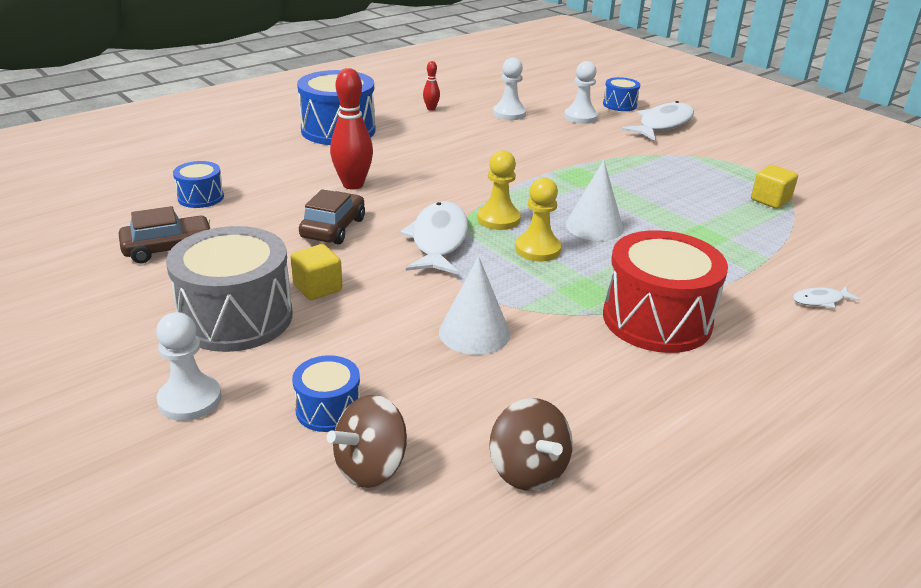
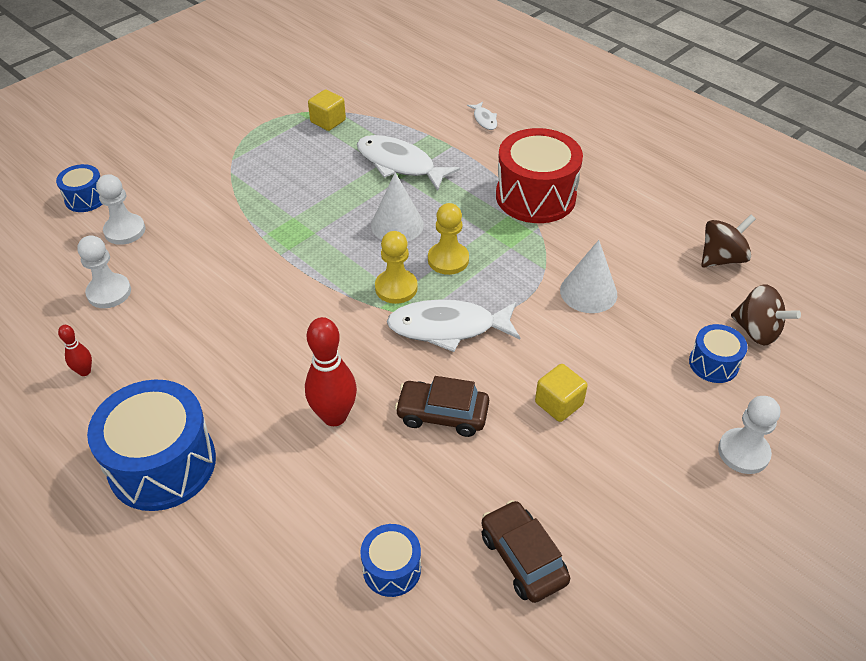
camera: 95 degrees left, 15 degrees up
grey drum [166,226,293,352] -> none
white fish [622,101,694,141] -> white fish moved to [357,135,460,191]

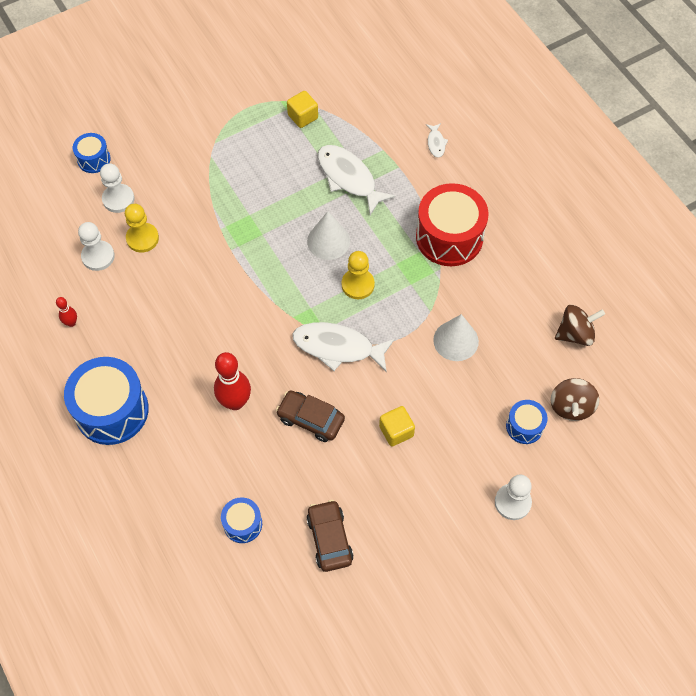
camera: 15 degrees right, 15 degrees up
yellow pawn [375,231,418,304] -> yellow pawn moved to [125,204,159,253]
brown spinning top [731,284,801,345] -> brown spinning top turned 45 degrees clockwise [551,378,600,421]

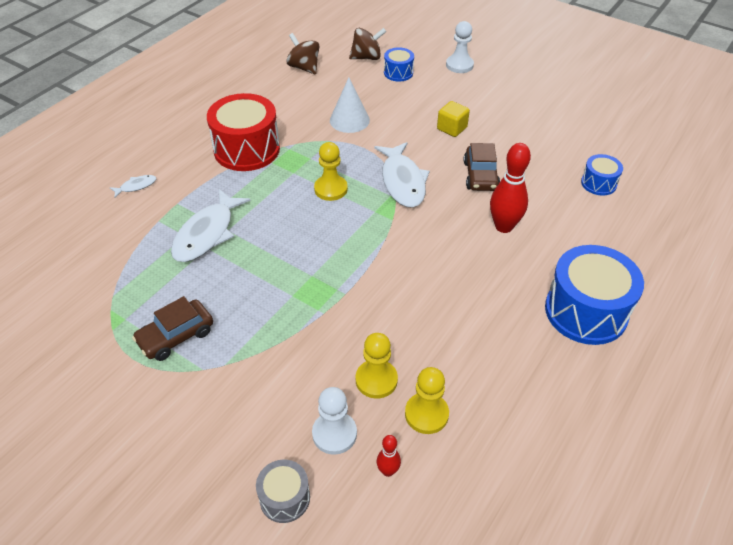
camera: 115 degrees left, 15 degrees down
red bowling pin [56,297,77,327] -> red bowling pin moved to [377,435,401,477]
blue drum [73,133,111,173] -> grey drum [256,459,310,523]
white pawn [78,222,115,271] -> yellow pawn [405,367,449,434]
yellow cube [287,91,318,128] -> none
white cone [307,211,350,260] -> none
brown car [307,500,354,572] -> brown car moved to [132,296,213,361]

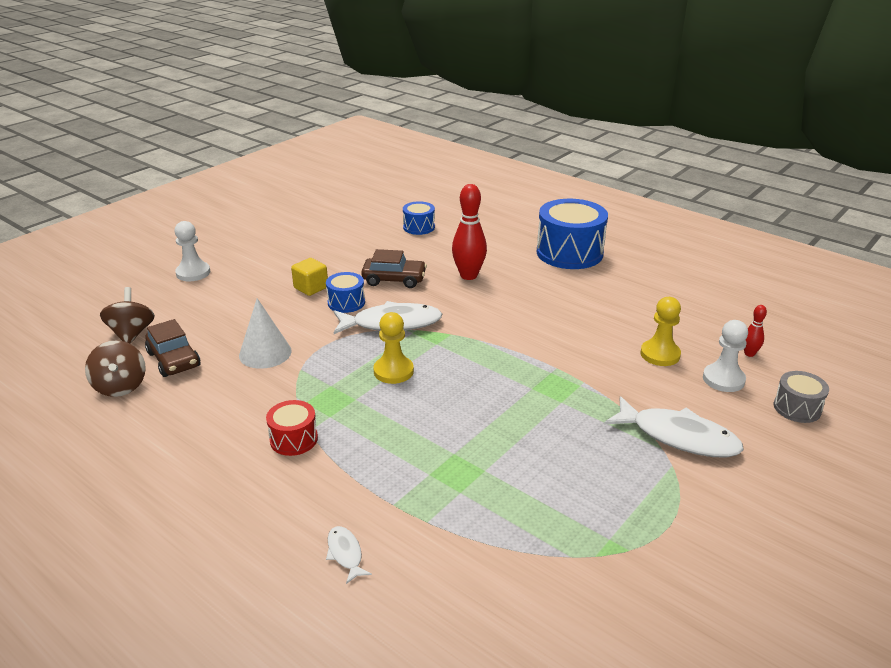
camera: 85 degrees left, 15 degrees down
brown car [132,296,213,361] -> brown car moved to [145,319,201,377]
white fish [171,189,250,262] -> white fish moved to [604,396,744,458]
red drum [207,93,280,171] -> red drum [266,400,318,456], size x0.51
brown spinning top [287,33,319,74] -> brown spinning top turned 75 degrees counterclockwise [85,340,146,397]
blue drum [384,47,414,82] -> blue drum moved to [326,272,365,313]
yellow pawn [405,367,449,434] -> none

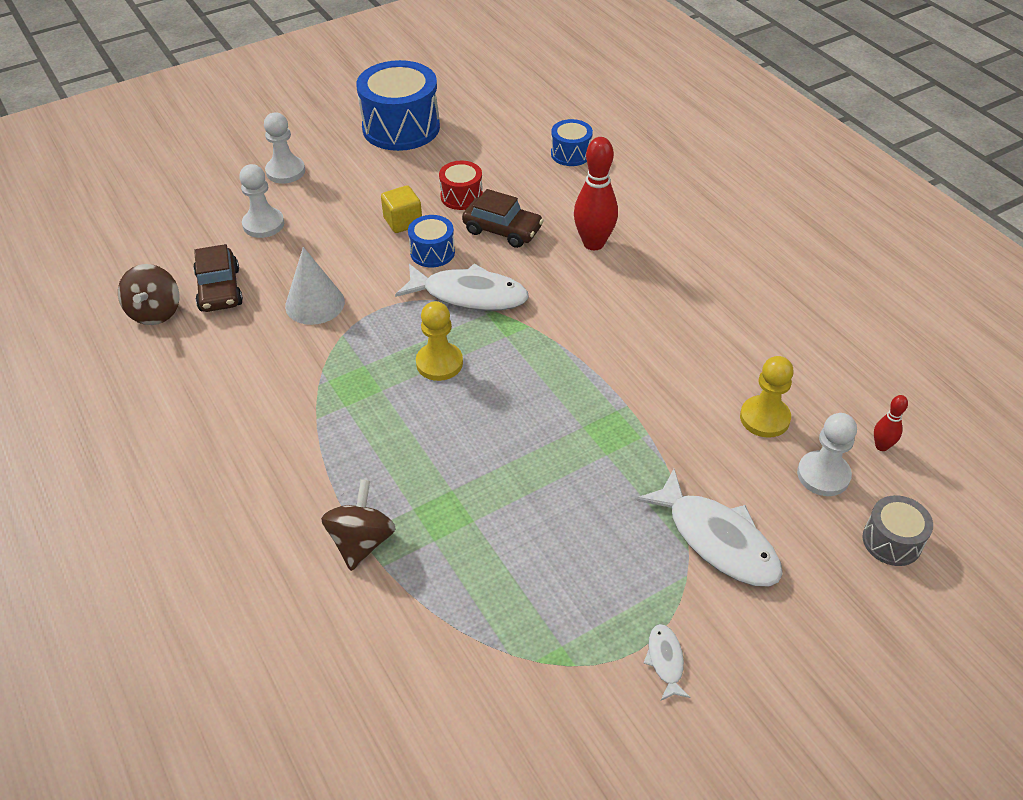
camera: 20 degrees right, 15 degrees up
brown spinning top [100,287,155,344] -> brown spinning top moved to [321,479,396,571]
red drum [266,400,318,456] -> red drum moved to [439,161,483,210]
white fish [326,526,372,584] -> white fish moved to [644,624,691,701]
blue drum [537,199,608,269] -> blue drum moved to [356,60,440,151]
none -> white pawn [239,164,284,238]

